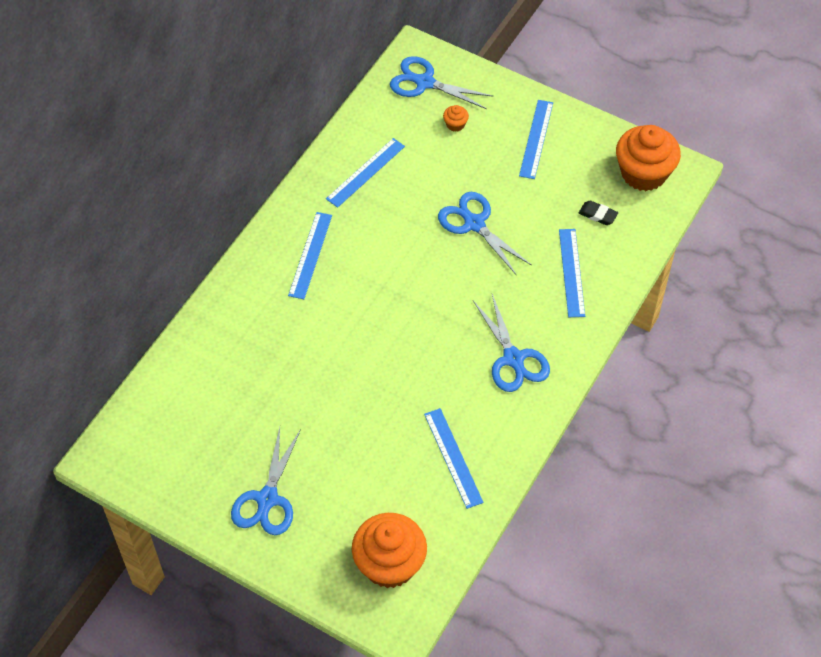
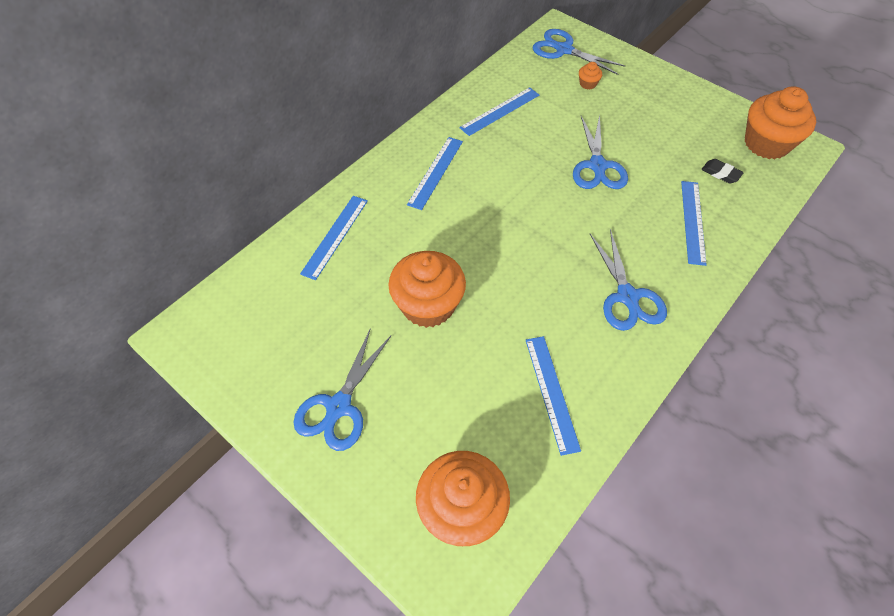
camera: 10 degrees right, 0 degrees up
blue scissors [438,192,532,276] -> blue scissors turned 150 degrees counterclockwise [573,115,628,189]
blue ruler [519,100,553,179] -> blue ruler moved to [300,196,368,280]
none -> orange cupcake [388,251,466,328]

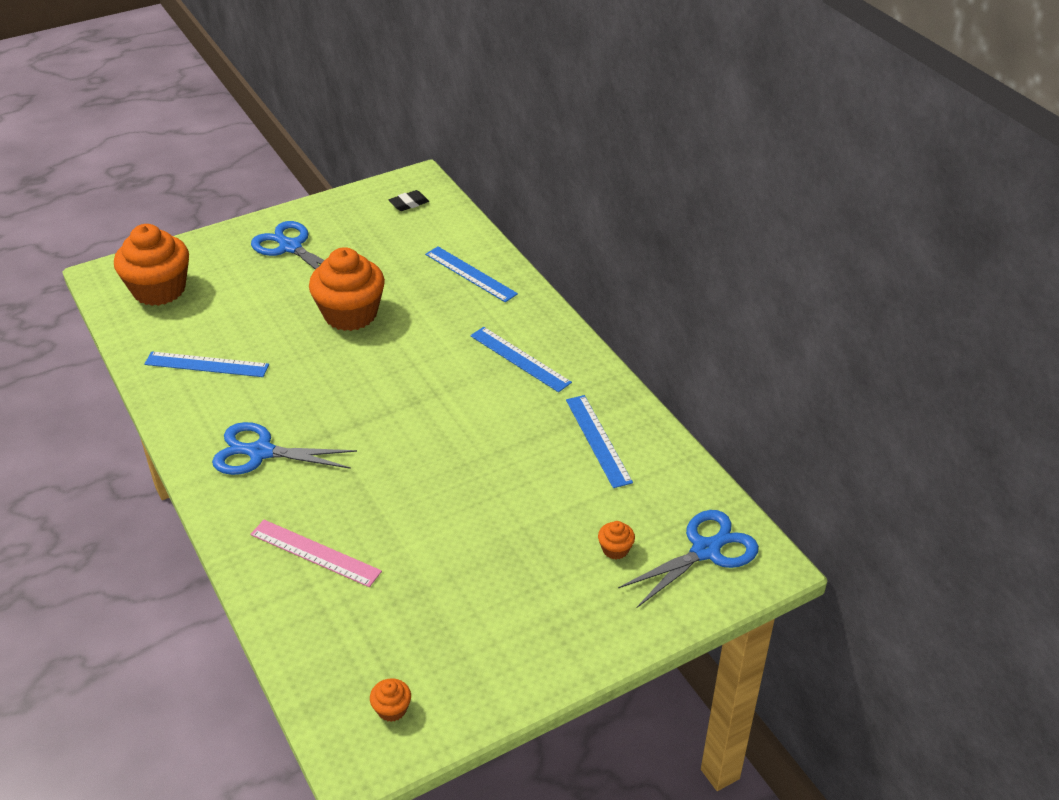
camera: 110 degrees right, 15 degrees down
blue scissors [573,115,628,189] -> none
blue ruler [681,181,707,266] -> pink ruler [250,520,382,587]
black eraser [701,159,744,183] -> black eraser moved to [389,190,429,211]
orange cupcake [745,86,816,159] -> orange cupcake [370,678,411,722], size x0.41

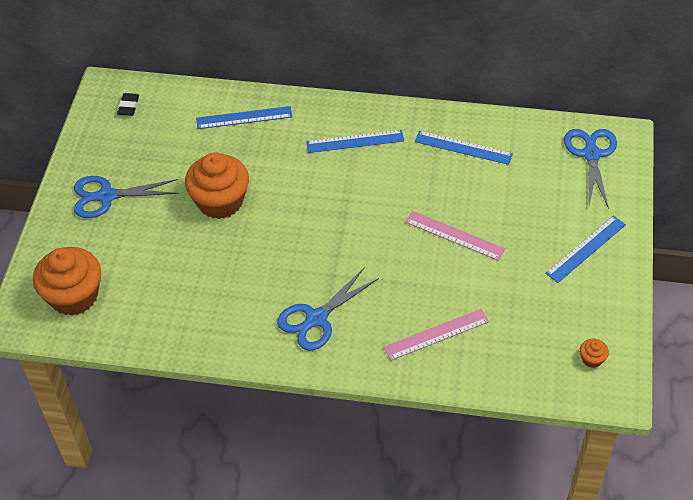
camera: 50 degrees left, 10 degrees up
blue ruler [144,351,269,377] -> blue ruler moved to [545,215,626,283]
orange cupcake [598,521,635,559] -> none
none -> pink ruler [405,211,505,261]

